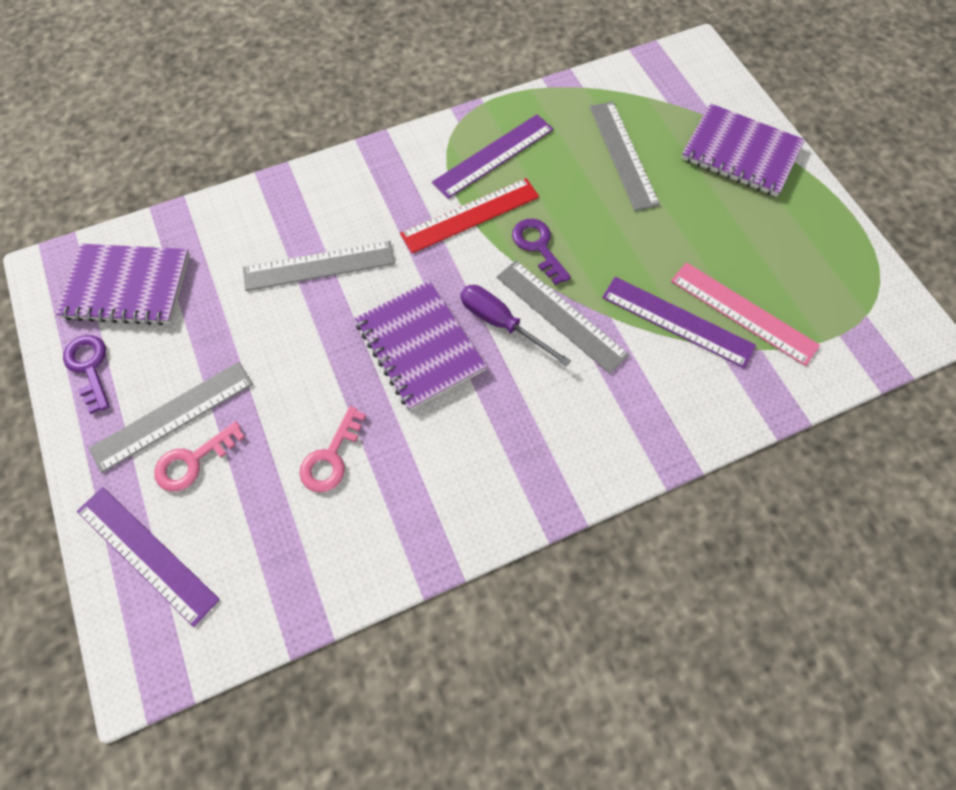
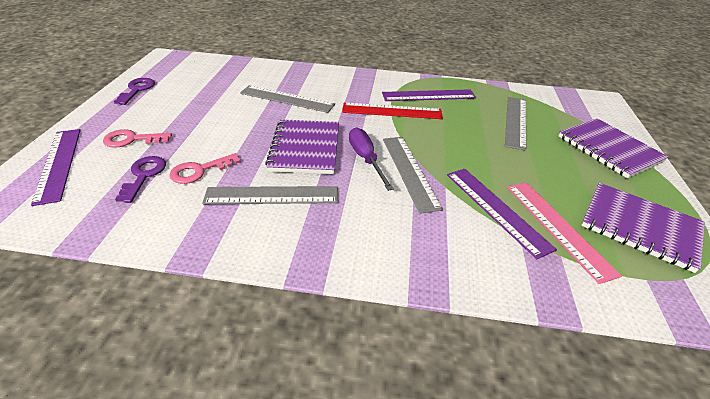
camera: 30 degrees right, 25 degrees down
purple notebook [56,244,190,325] -> purple notebook moved to [581,183,705,273]
grey ruler [89,362,253,473] -> grey ruler moved to [202,186,338,204]
purple key [512,219,571,285] -> purple key moved to [115,156,166,203]

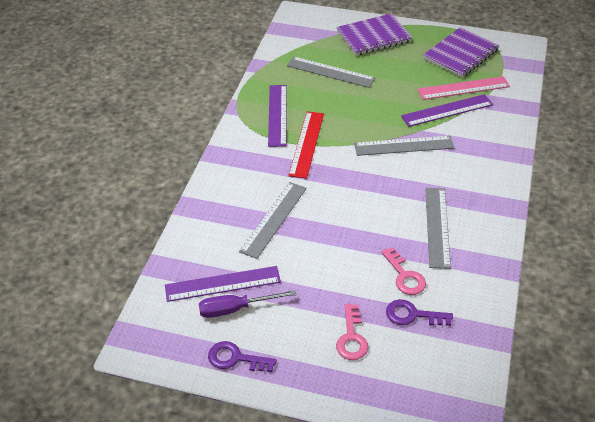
camera: 80 degrees left, 5 degrees up
purple ruler [31,129,81,206] -> purple ruler moved to [165,266,281,302]
purple notebook [265,119,339,174] -> none
purple screwdriver [349,127,394,191] -> purple screwdriver moved to [199,290,296,318]

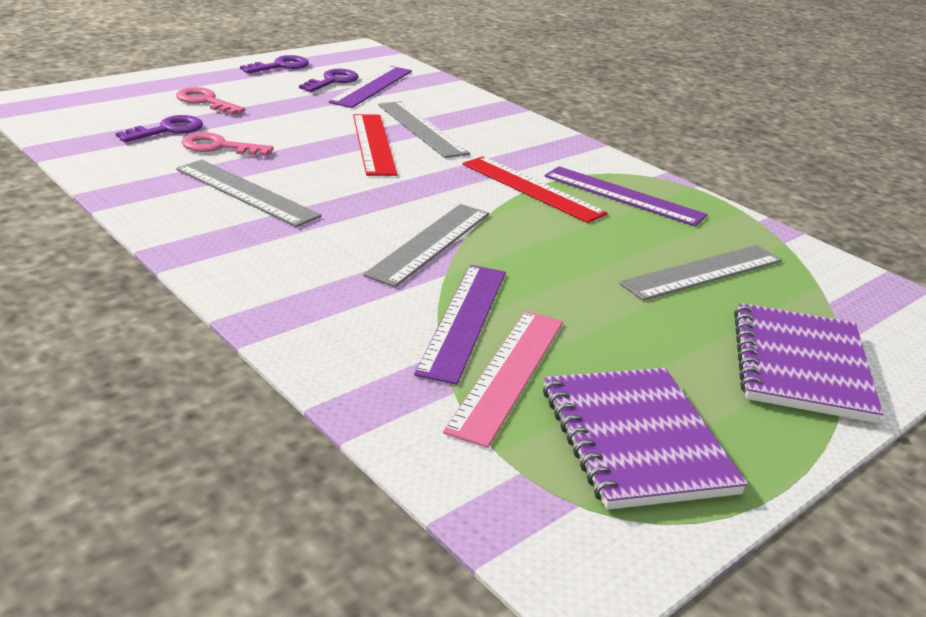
camera: 120 degrees right, 15 degrees down
purple screwdriver [199,290,296,318] -> purple key [299,69,359,92]
none -> red ruler [353,114,397,176]

